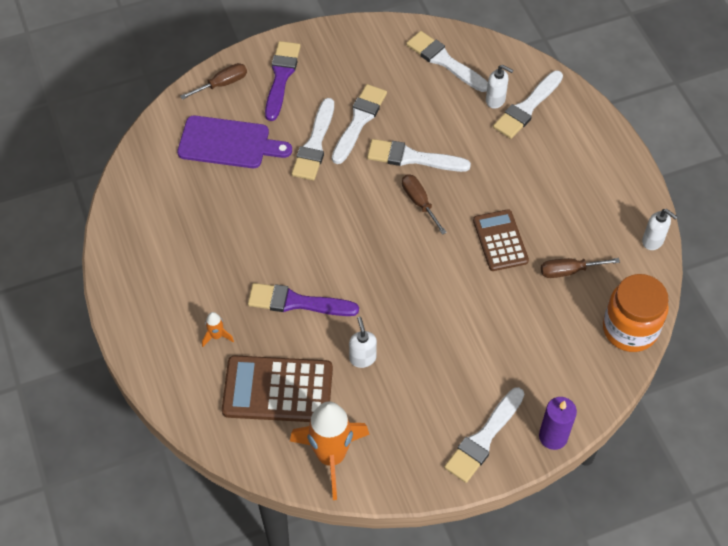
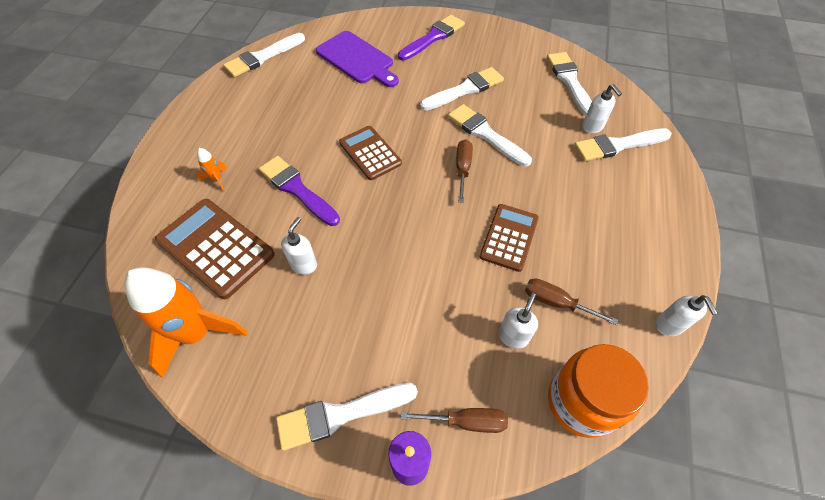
camera: 35 degrees right, 0 degrees up
brown screwdriver [180,63,247,100] -> brown screwdriver moved to [401,408,508,433]
white brush [292,98,334,180] -> white brush moved to [223,33,305,77]
none -> brown calculator [339,126,402,180]
none -> white soap dispenser [499,293,538,349]

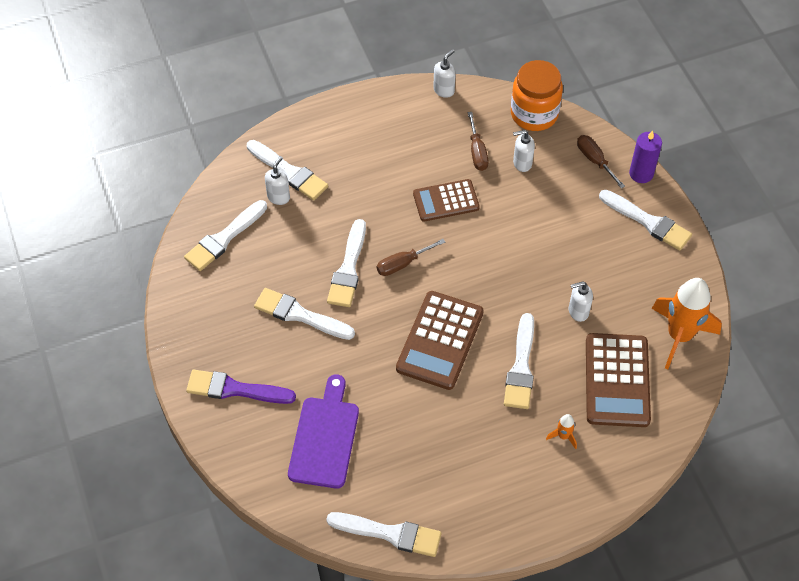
camera: 125 degrees left, 0 degrees up
purple brush [259,156,340,226] -> white brush [504,313,534,409]
brown calculator [339,126,402,180] -> brown calculator [396,291,484,390], size x1.52

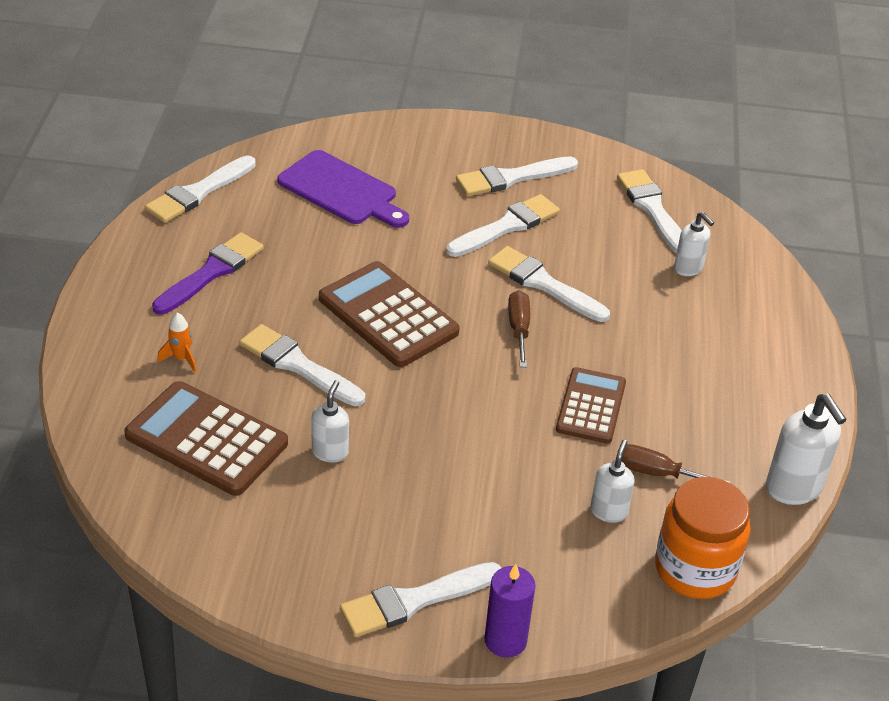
camera: 115 degrees right, 15 degrees down
purple brush [186,370,296,404] -> purple brush moved to [152,232,264,315]
white brush [247,140,328,200] -> white brush moved to [456,156,578,196]
white soap dispenser [433,49,456,98] -> white soap dispenser [766,394,847,505], size x1.62
brown screwdriver [577,135,625,188] -> none
orange rocket [651,278,722,370] -> none

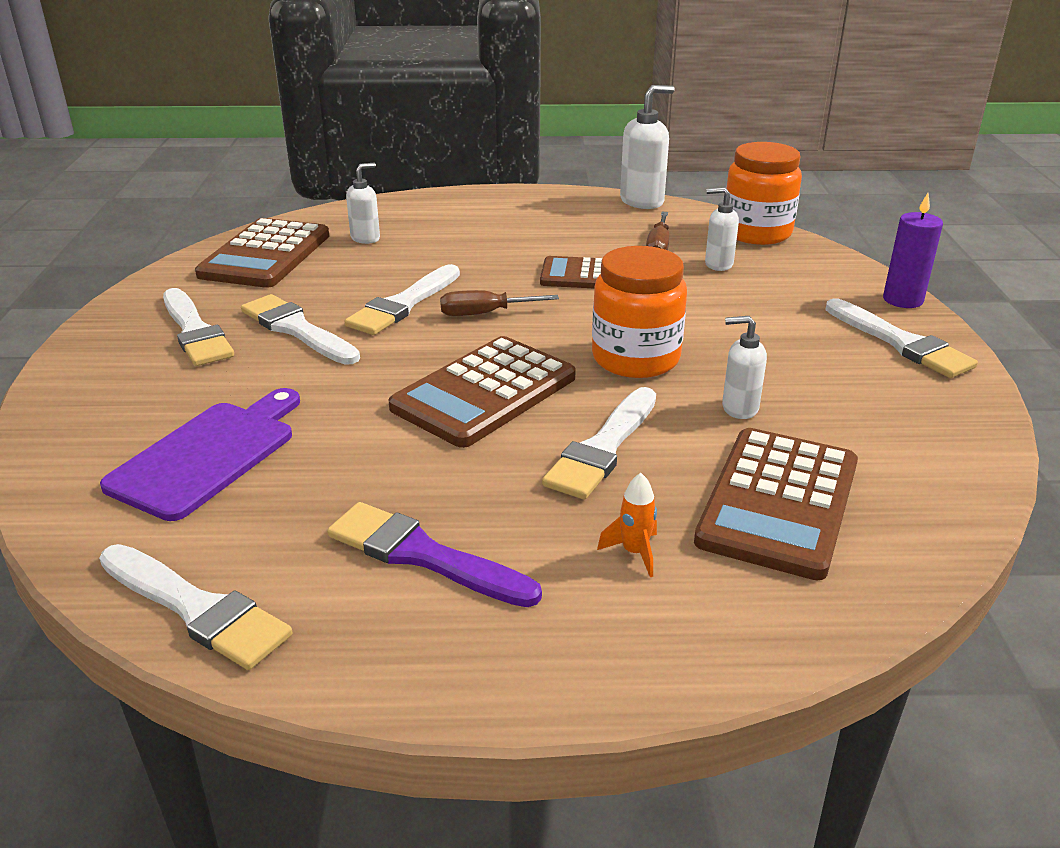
camera: 95 degrees left, 10 degrees down
white brush [617,169,682,253] -> brown calculator [195,218,329,288]
none -> orange jar [592,246,687,378]

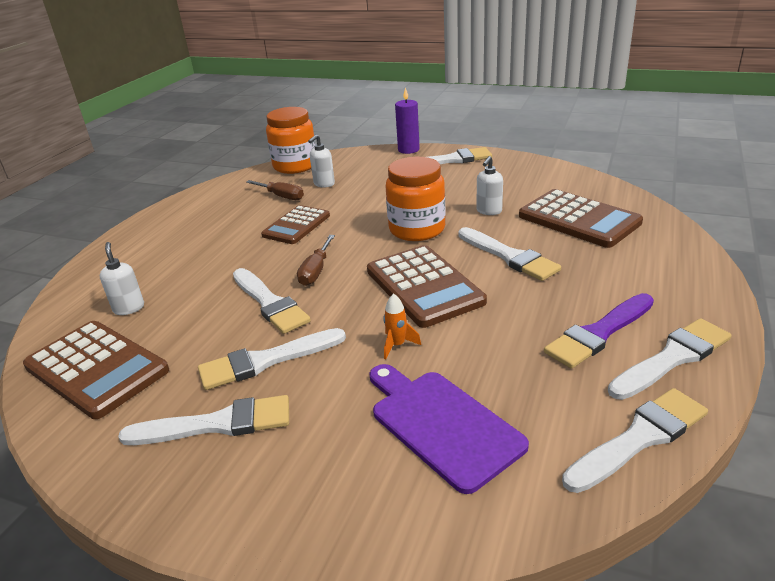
camera: 65 degrees left, 0 degrees up
orange rocket [597,473,657,577] -> orange rocket moved to [383,293,421,360]
white soap dispenser [620,85,675,209] -> none
none -> white brush [608,318,731,400]

